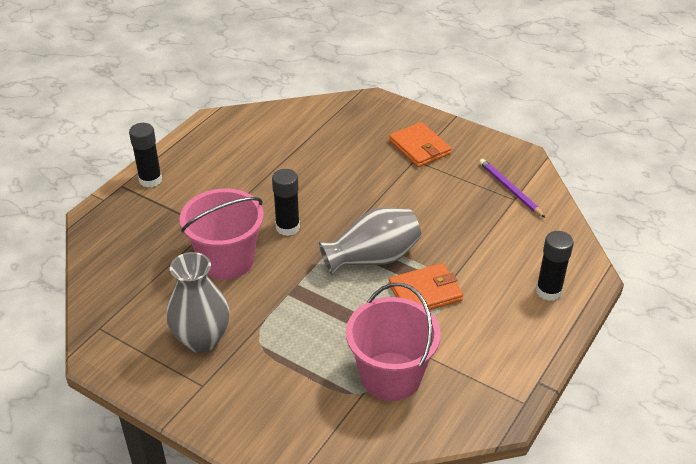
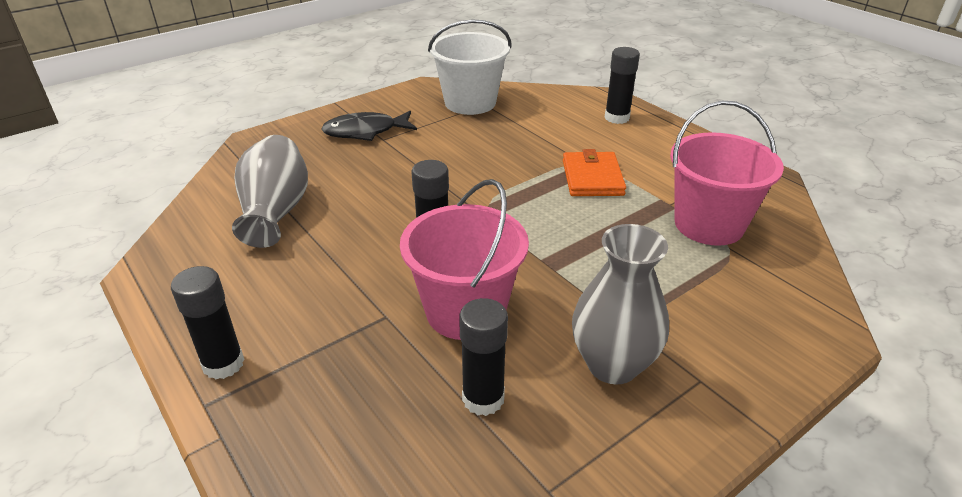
camera: 70 degrees left, 5 degrees down
grey vase [319,207,421,275] -> grey vase moved to [232,135,308,248]
orange wallet [389,122,451,167] -> black fish [321,111,417,141]
purple pencil [479,159,545,218] -> white bucket [428,20,511,115]
none -> black glue stick [459,298,508,416]

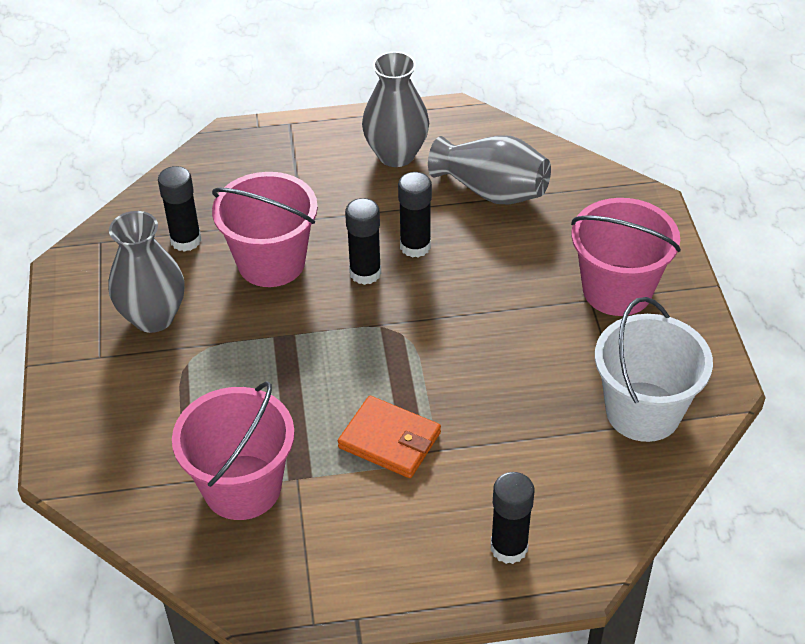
camera: 120 degrees right, 10 degrees up
black glue stick [171,266,245,380] -> black glue stick moved to [398,172,432,258]
black fish [321,111,417,141] -> pink bucket [571,198,681,316]
none -> grey vase [362,51,429,167]

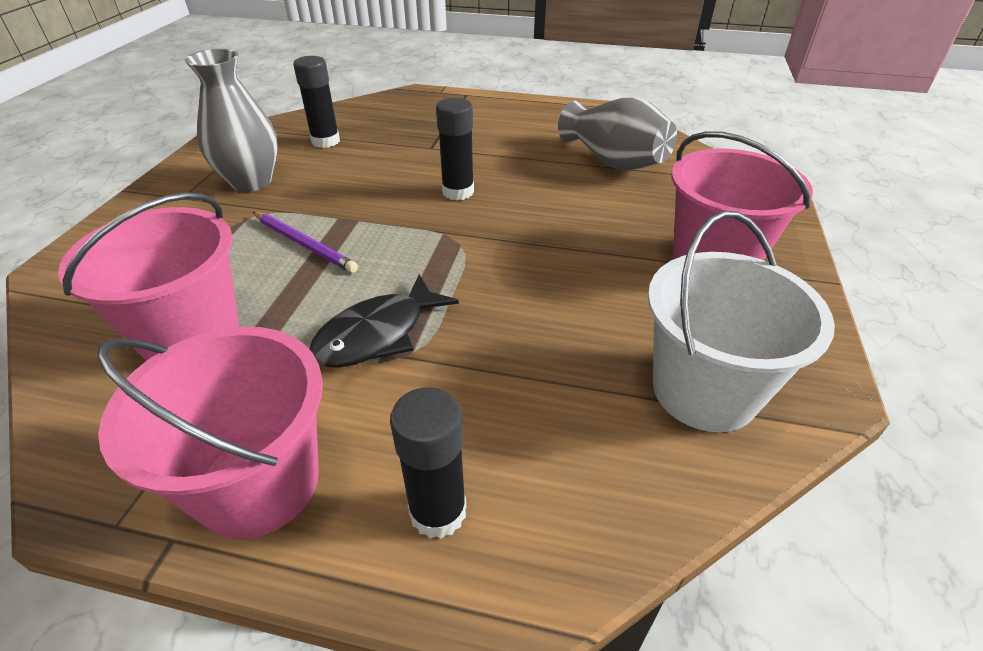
camera: 20 degrees right, 5 degrees down
pink bucket [212,172,318,287] -> pink bucket moved to [97,327,323,539]
orange wallet [338,396,441,478] -> black fish [309,274,459,368]
grey vase [362,51,429,167] -> none
black glue stick [398,172,432,258] -> none
none -> purple pencil [253,212,358,273]

